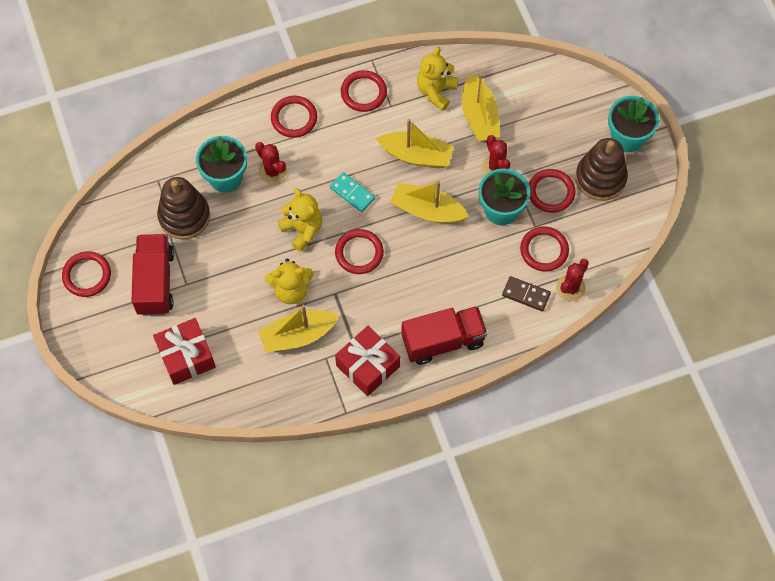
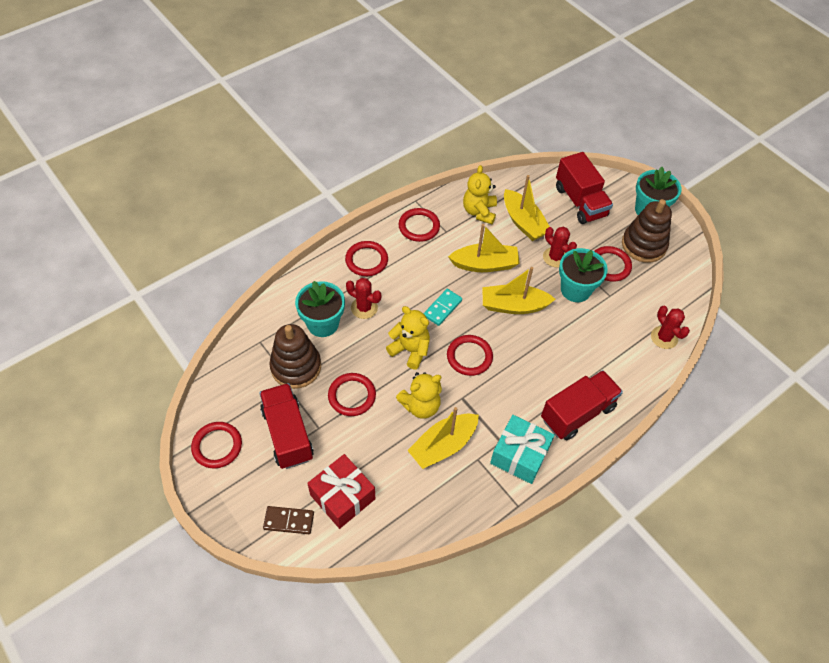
camera: 20 degrees left, 10 degrees down
turquoise domino [330,172,375,212] -> turquoise domino turned 75 degrees counterclockwise [424,289,462,326]
red gift [335,326,400,396] -> turquoise gift [490,415,555,484]
brown domino [502,276,551,311] -> brown domino moved to [263,506,314,534]
red ring [520,226,569,272] -> red ring moved to [328,373,376,416]
red cactus [556,259,589,302] -> red cactus turned 45 degrees counterclockwise [651,306,690,349]
none -> red truck [556,152,613,224]

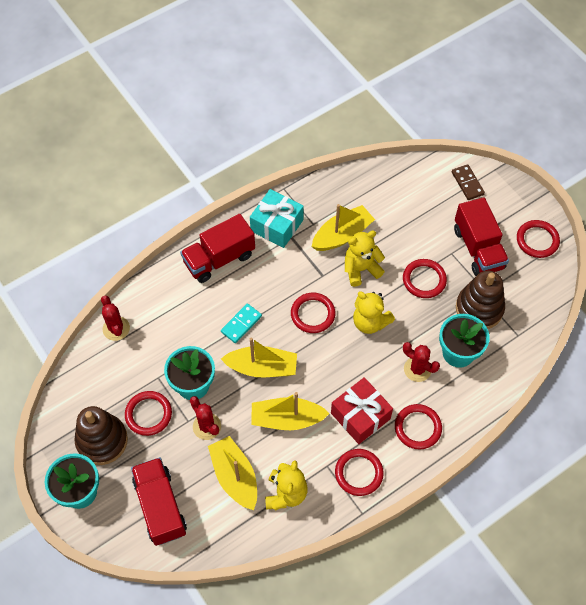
camera: 175 degrees left, 5 degrees up
brown domino [263,506,314,534] -> brown domino turned 60 degrees clockwise [452,164,485,200]
red gift [307,454,375,529] -> red gift moved to [331,377,393,444]
turquoise domino [424,289,462,326] -> turquoise domino moved to [221,303,262,343]

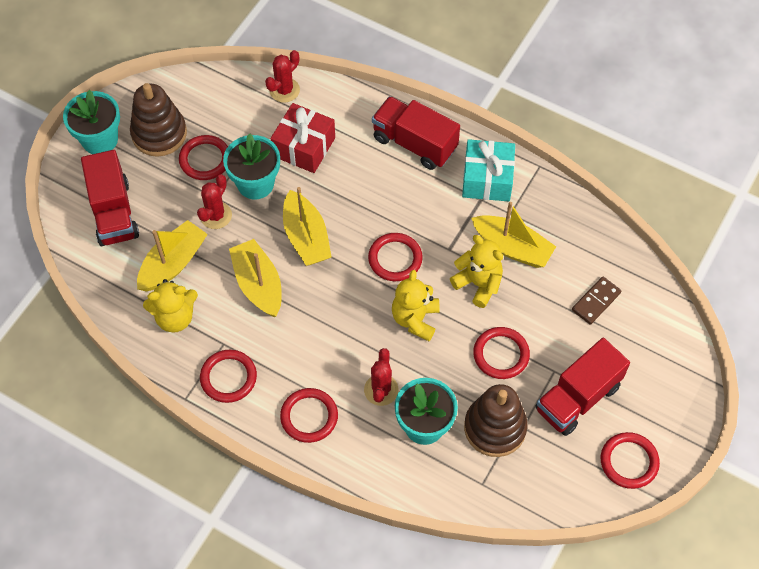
camera: 65 degrees right, 0 degrees up
red truck [131,457,187,546] -> red truck turned 120 degrees clockwise [81,150,139,246]
turquoise domino [221,303,262,343] -> none
red gift [331,377,393,444] -> red gift moved to [270,103,335,173]
brown domino [452,164,485,200] -> brown domino moved to [572,276,621,325]

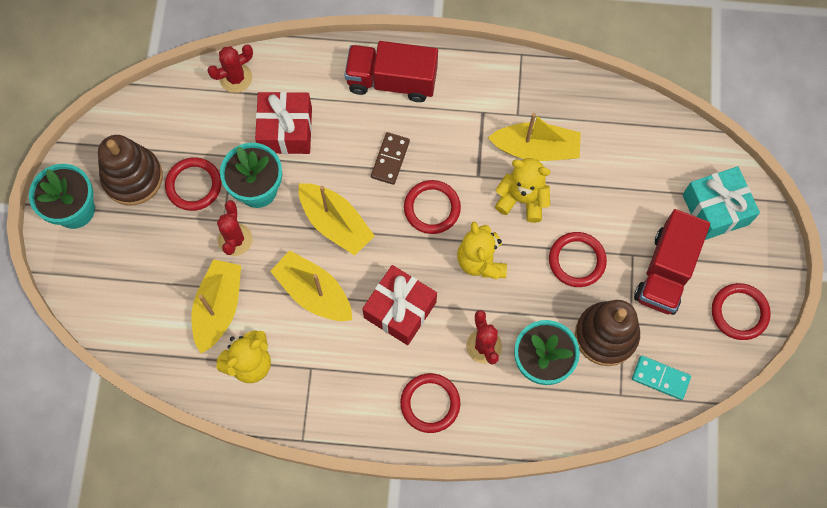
camera: 25 degrees left, 10 degrees up
red truck [81,150,139,246] -> none
red ring [200,350,257,403] -> none
red cactus [265,50,300,103] -> red cactus turned 45 degrees clockwise [207,45,253,93]
turquoise gift [462,139,515,201] -> turquoise gift moved to [683,166,760,240]
brown domino [572,276,621,325] -> brown domino moved to [371,132,410,185]
none -> red gift [362,265,437,345]
none -> turquoise domino [632,355,691,400]

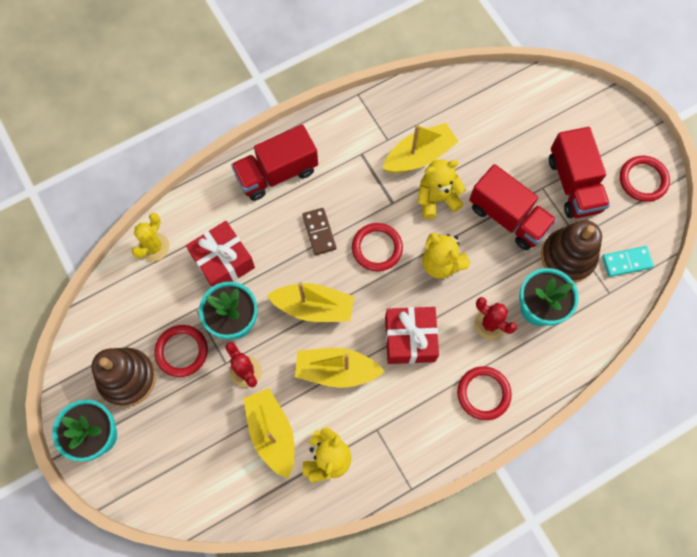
camera: 35 degrees left, 0 degrees up
red cactus [207,45,253,93] -> yellow cactus [132,213,169,262]
red ring [549,232,607,287] -> red truck [469,164,557,250]
turquoise gift [683,166,760,240] -> none

